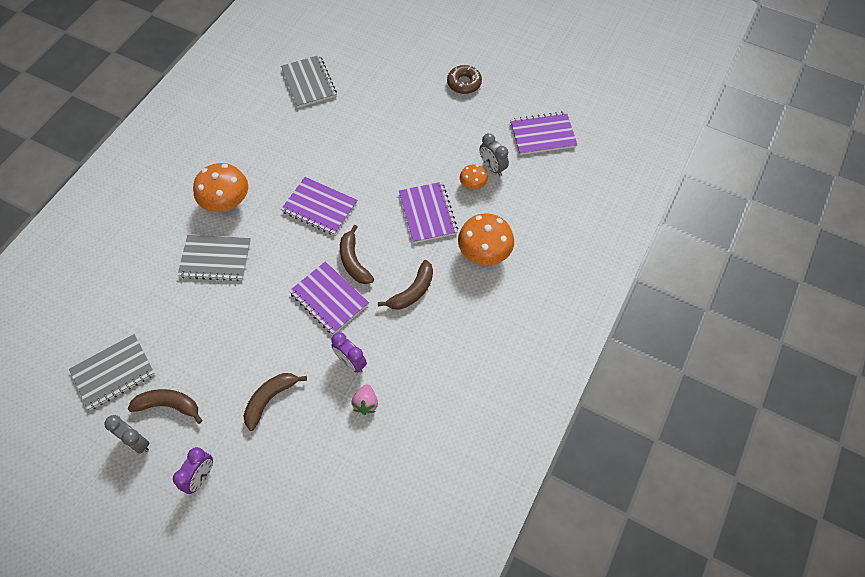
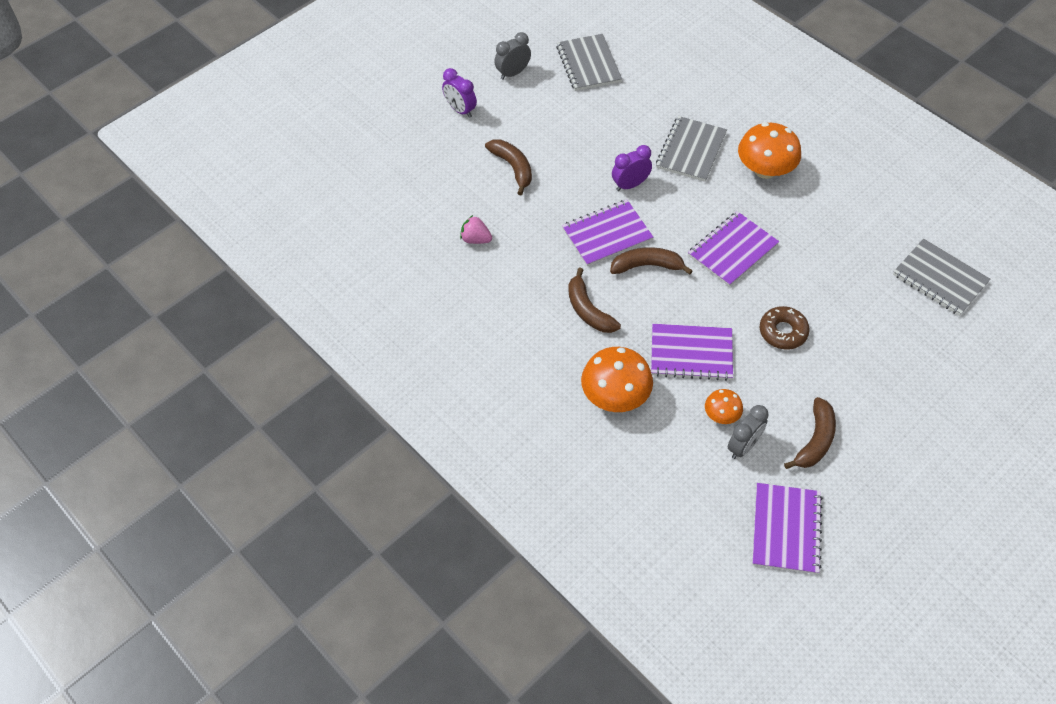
camera: 110 degrees right, 5 degrees down
brown banana [128,389,203,424] -> brown banana moved to [784,397,836,469]
grey notebook [281,55,337,108] -> grey notebook turned 45 degrees clockwise [893,238,991,316]
purple clock [331,332,367,373] -> purple clock moved to [612,145,652,191]
brown donut [447,65,482,94] -> brown donut moved to [760,306,810,349]
grey clock [479,133,509,176] -> grey clock turned 150 degrees clockwise [728,405,769,459]

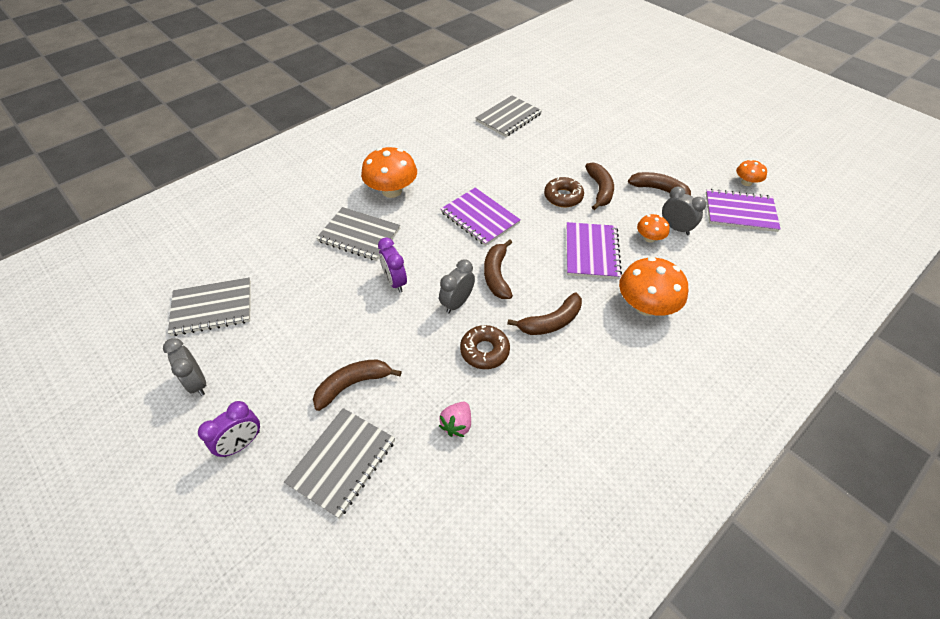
camera: 90 degrees left, 5 degrees down
purple notebook [562,200,653,266] -> grey clock [439,259,475,313]
none -> grey notebook [284,408,395,519]
none -> brown donut [460,325,510,369]
none -> brown banana [585,162,614,210]
none -> orange mushroom [736,159,767,186]

